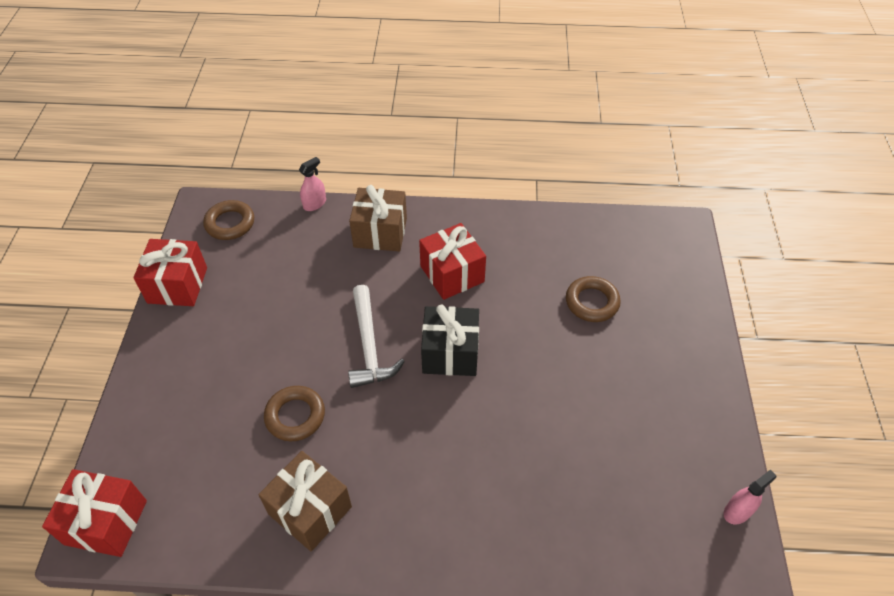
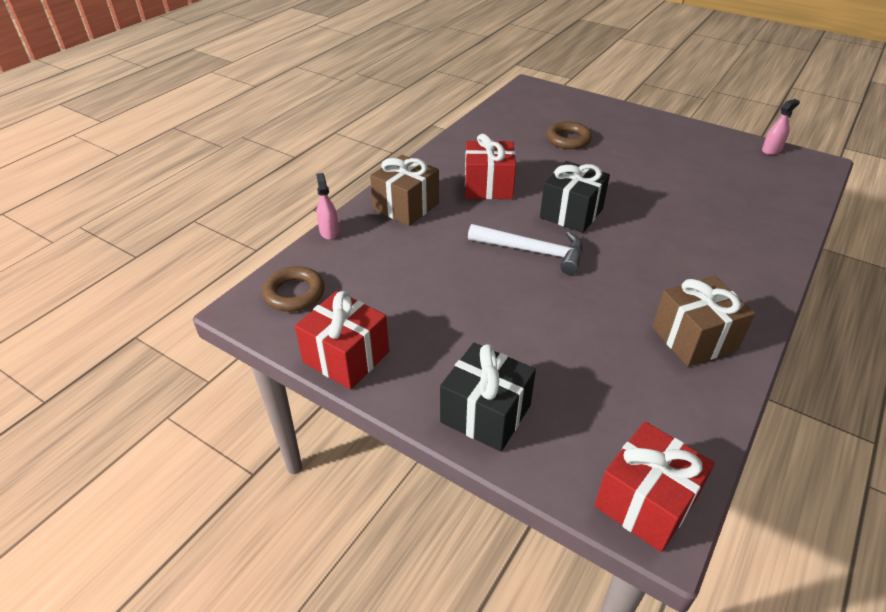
camera: 60 degrees left, 10 degrees down
brown ring [264,386,325,441] -> none
pink spray bottle [724,470,777,524] -> pink spray bottle turned 60 degrees clockwise [762,99,800,155]
none -> black gift [440,343,536,452]

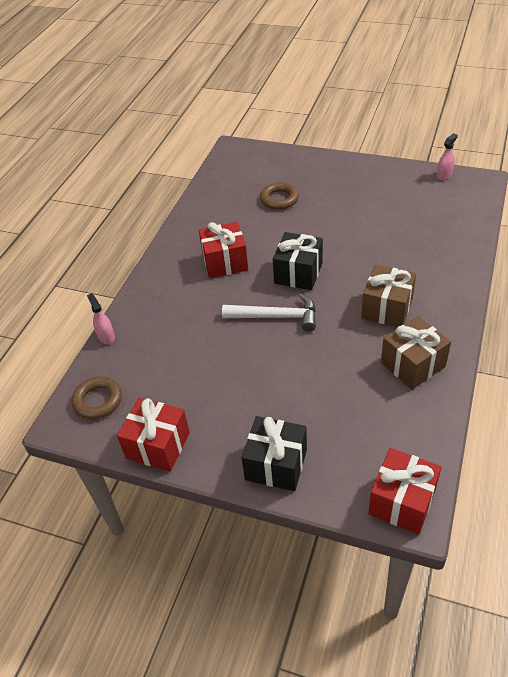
camera: 10 degrees left, 5 degrees up
brown gift [370,155,439,226] -> brown gift moved to [361,265,416,327]

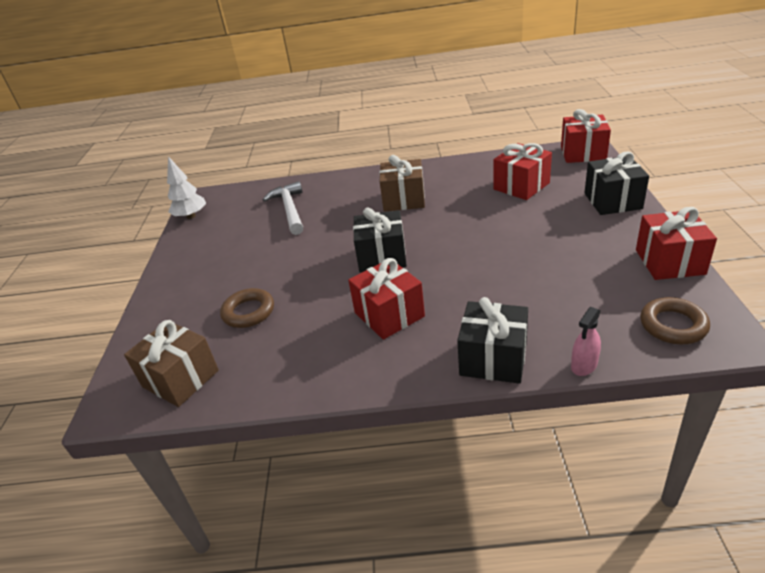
camera: 110 degrees left, 10 degrees down
white hammer [222,294,316,331] -> white hammer moved to [263,181,303,235]
brown gift [381,316,451,390] -> brown gift moved to [124,320,219,407]
pink spray bottle [437,133,458,180] -> white tree [167,156,206,219]
none -> black gift [457,297,528,384]
none -> red gift [494,143,552,200]

